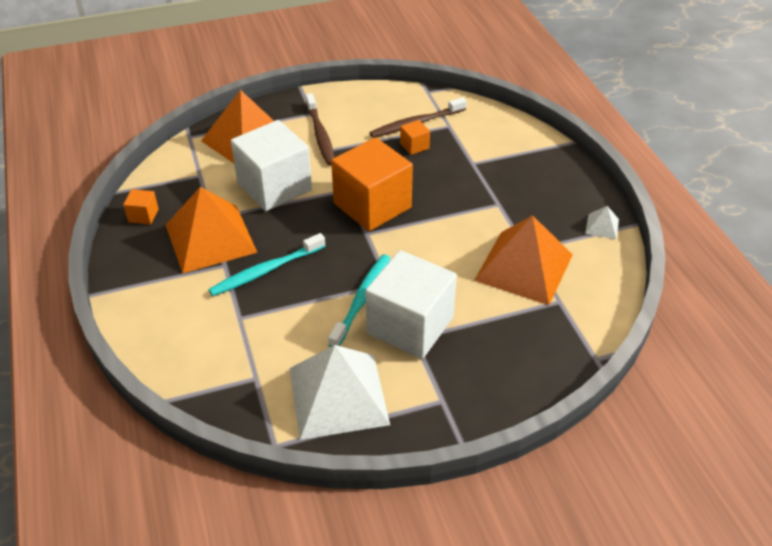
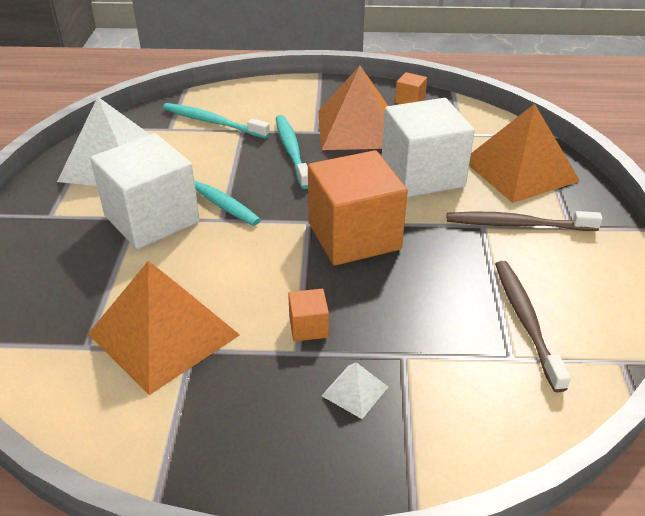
camera: 110 degrees right, 5 degrees down
orange cube [400,120,430,155] -> orange cube moved to [288,289,329,341]
white pyramid [585,206,619,239] -> white pyramid moved to [322,362,388,419]
none -> turquoise toothbrush [163,103,270,139]

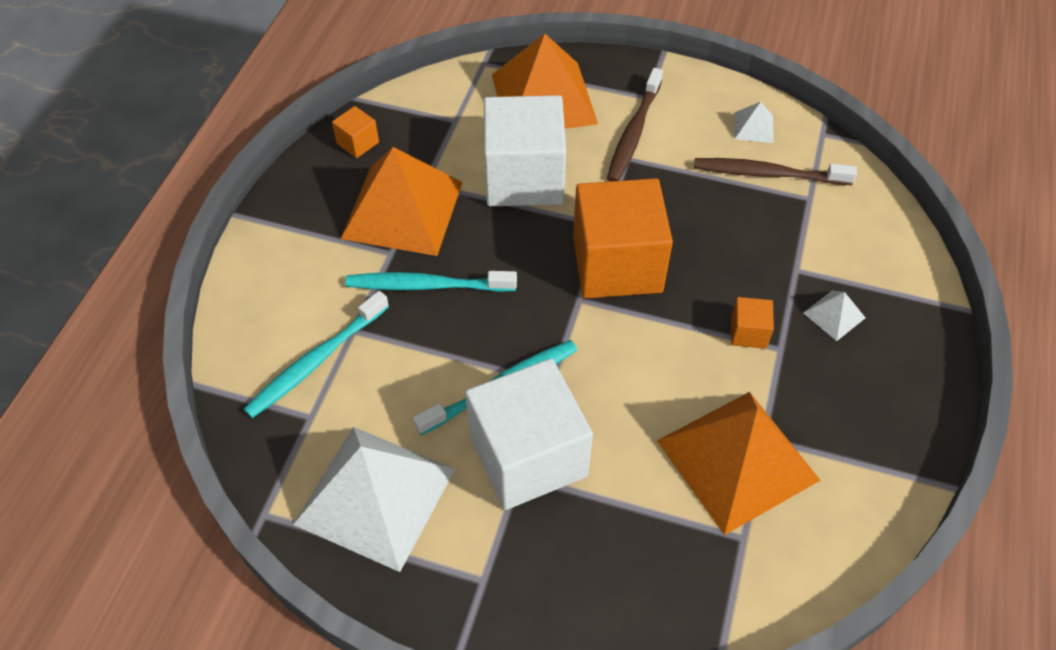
camera: 75 degrees left, 15 degrees up
none -> white pyramid [734,102,774,143]

